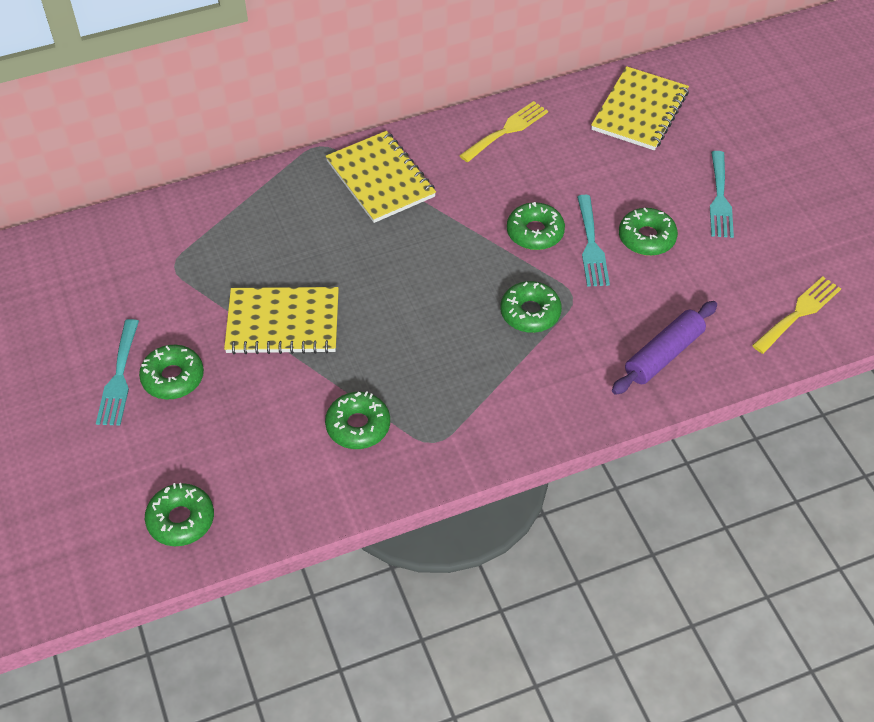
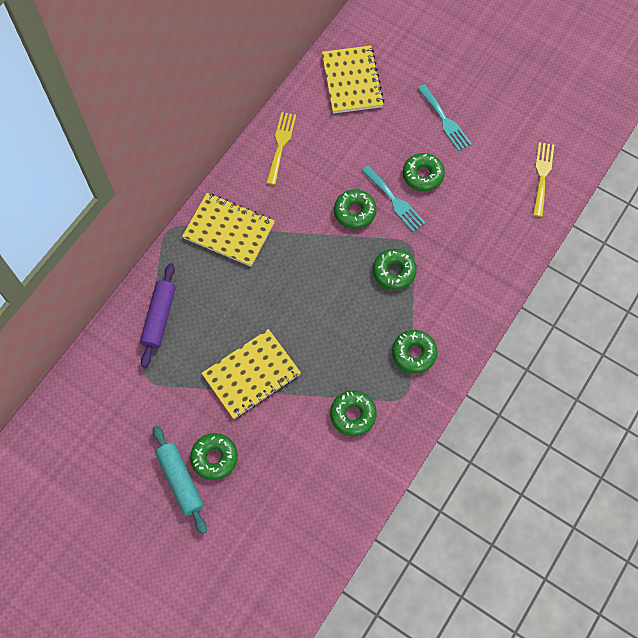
camera: 35 degrees left, 15 degrees up
turquoise fork [96,319,139,426] -> turquoise rolling pin [153,426,207,534]
green donut [145,483,214,546] -> green donut moved to [392,330,438,374]
purple rolling pin [612,301,717,395] -> purple rolling pin moved to [140,263,176,368]

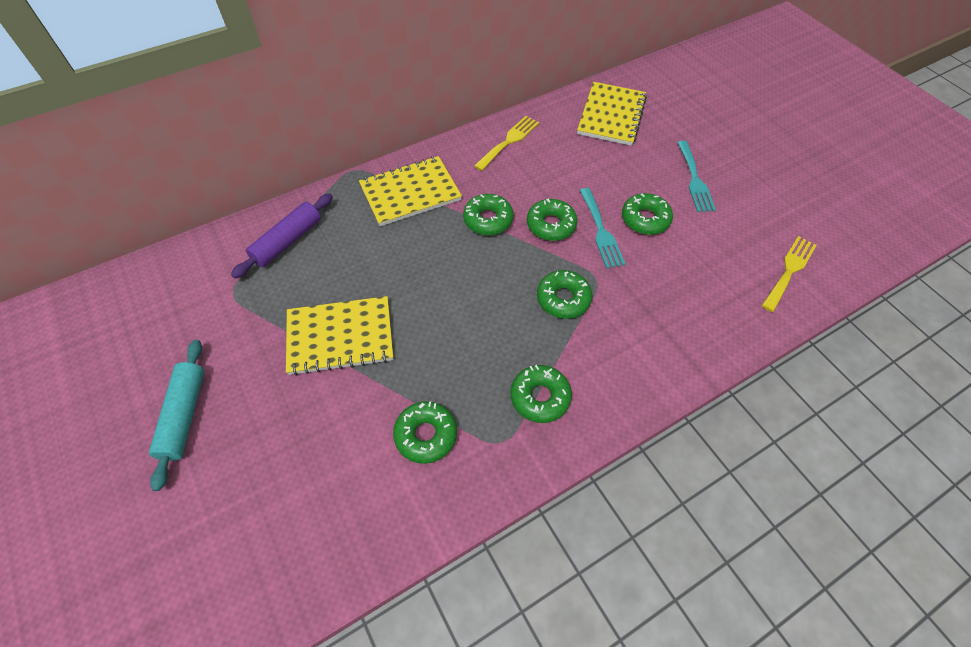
camera: 25 degrees right, 10 degrees down
yellow notebook [182,193,275,267] -> yellow notebook turned 75 degrees counterclockwise [359,156,462,226]
green donut [190,433,238,480] -> green donut moved to [463,194,513,235]

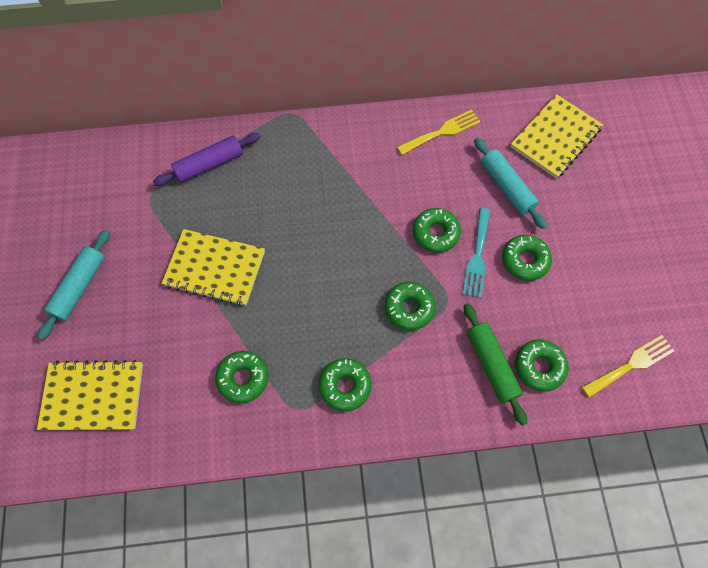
camera: 25 degrees right, 10 degrees up
yellow notebook [359,156,462,226] -> yellow notebook moved to [37,360,143,430]
green donut [463,194,513,235] -> green donut moved to [515,340,569,391]
turquoise fork [677,141,716,212] -> none
none -> green rolling pin [464,303,527,426]
none -> turquoise rolling pin [474,138,547,229]

